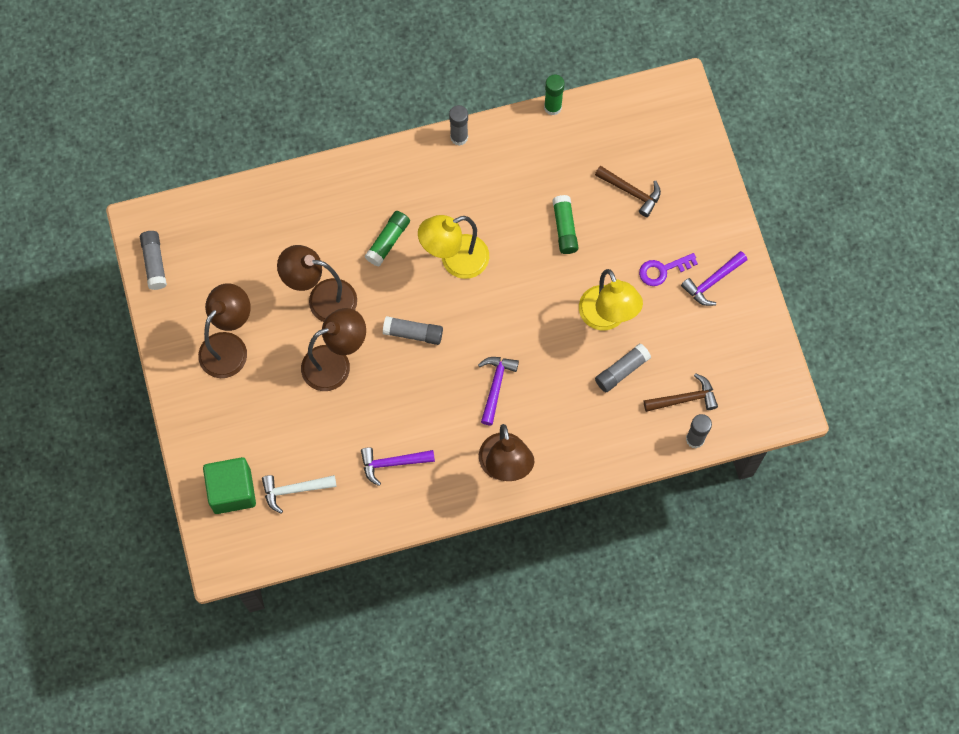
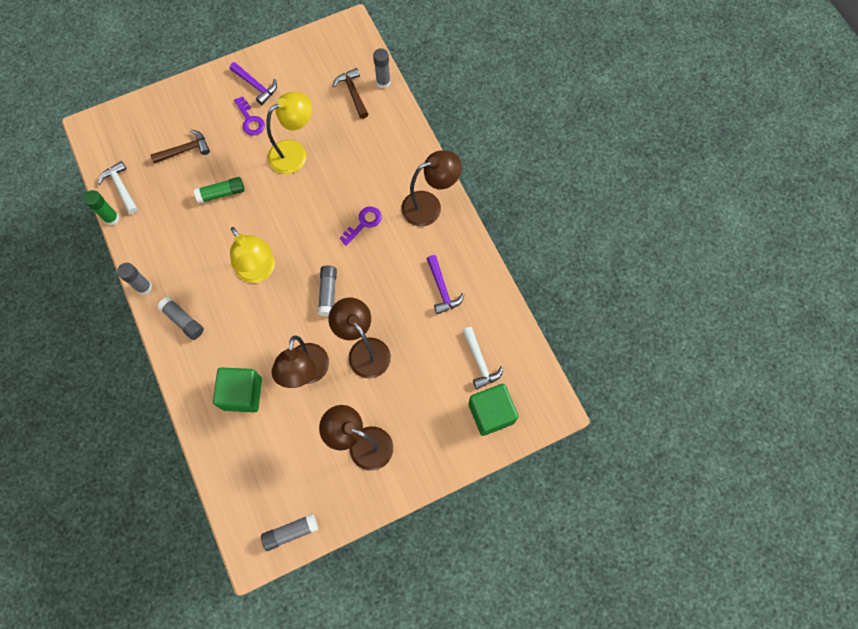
camera: 100 degrees left, 0 degrees up
green glue stick [365,211,410,266] -> none
purple hammer [478,357,519,425] -> purple key [339,206,382,246]
brown hammer [595,166,661,217] -> brown hammer turned 45 degrees clockwise [150,129,210,164]
grey glue stick [595,343,651,392] -> grey glue stick moved to [157,297,204,340]
none -> white hammer [98,161,138,214]
none -> green cube [213,367,262,412]

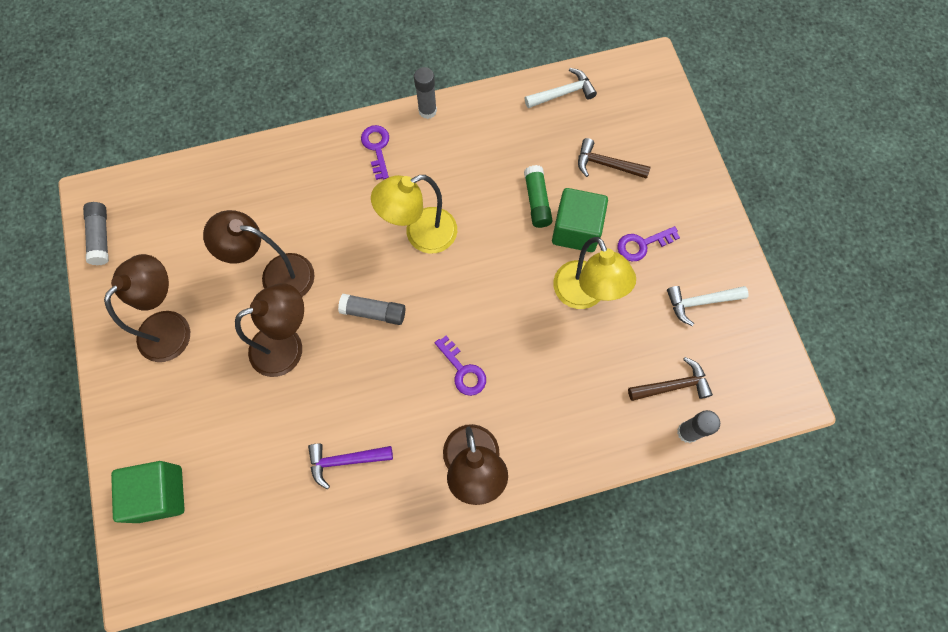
camera: 100 degrees right, 0 degrees up
green glue stick [83,190,119,226] -> none
brown hammer [150,129,210,164] -> brown hammer turned 120 degrees clockwise [578,138,650,179]
grey glue stick [157,297,204,340] -> purple key [361,125,389,180]
green cube [213,367,262,412] -> green cube moved to [552,188,608,252]
purple hammer [230,62,277,105] -> none
white hammer [463,327,504,389] -> white hammer moved to [667,286,748,326]

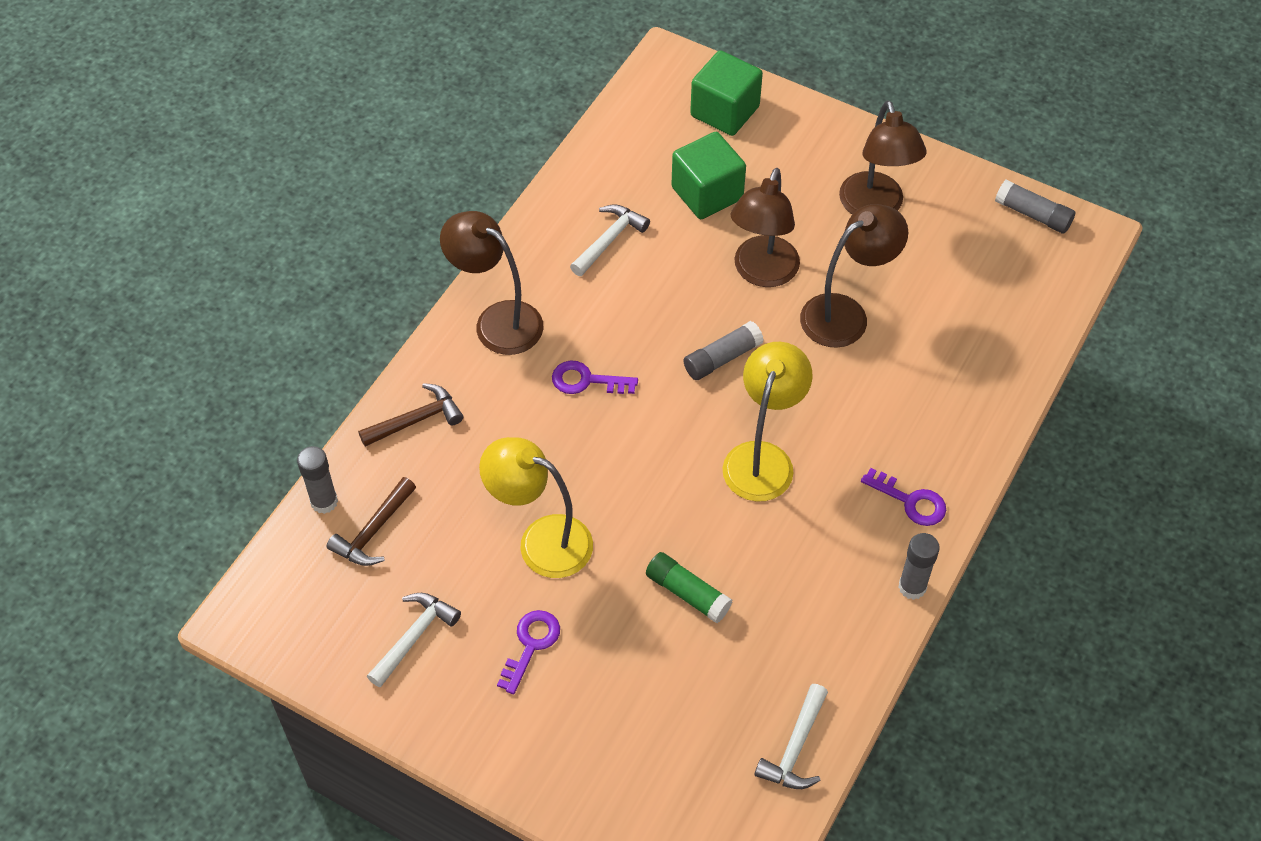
camera: 135 degrees right, 15 degrees down
purple hammer [308,444,393,489] -> white hammer [570,204,650,276]
green cube [552,188,608,252] -> green cube moved to [671,132,746,219]
brown hammer [578,138,650,179] -> brown hammer moved to [358,383,463,447]

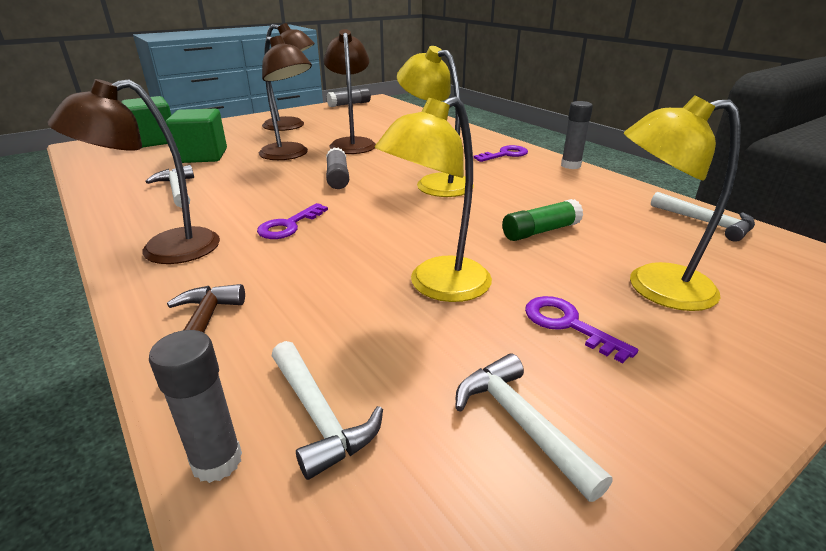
camera: 65 degrees left, 25 degrees down
brown hammer [327,477,416,566] -> white hammer [272,341,383,480]
none -> yellow lamp [624,95,741,311]

